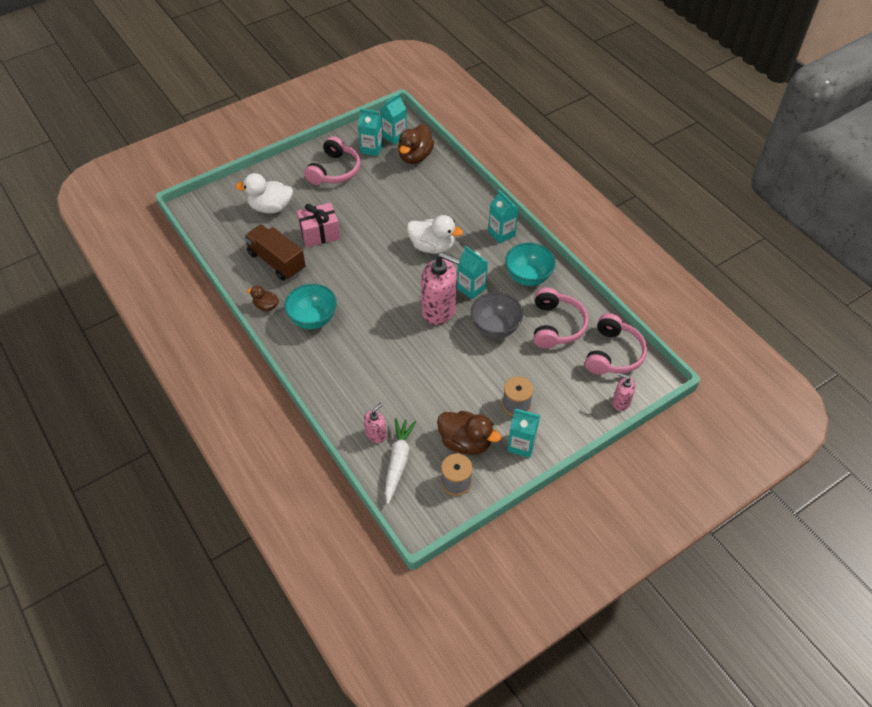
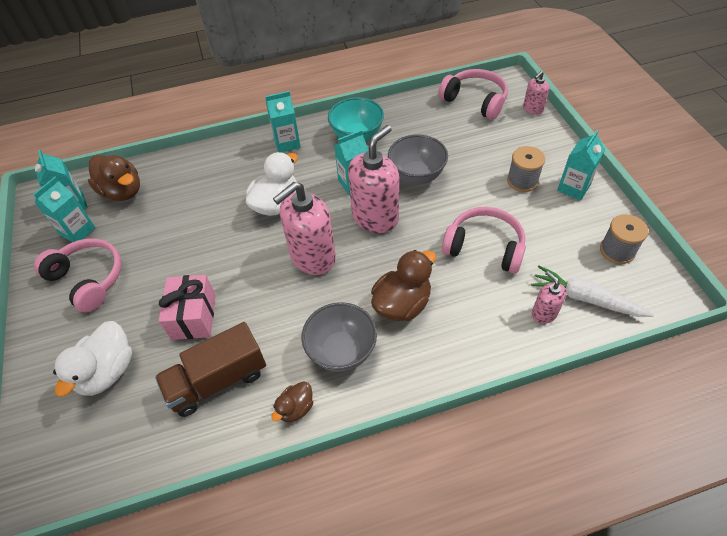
camera: 70 degrees left, 0 degrees up
turquoise bowl [284,284,337,329] -> grey bowl [302,302,377,372]
brown duck [437,411,501,455] -> brown duck moved to [371,250,436,321]
pink headphones [534,288,589,348] -> pink headphones moved to [442,207,526,274]
none -> pink soap dispenser [273,182,336,275]

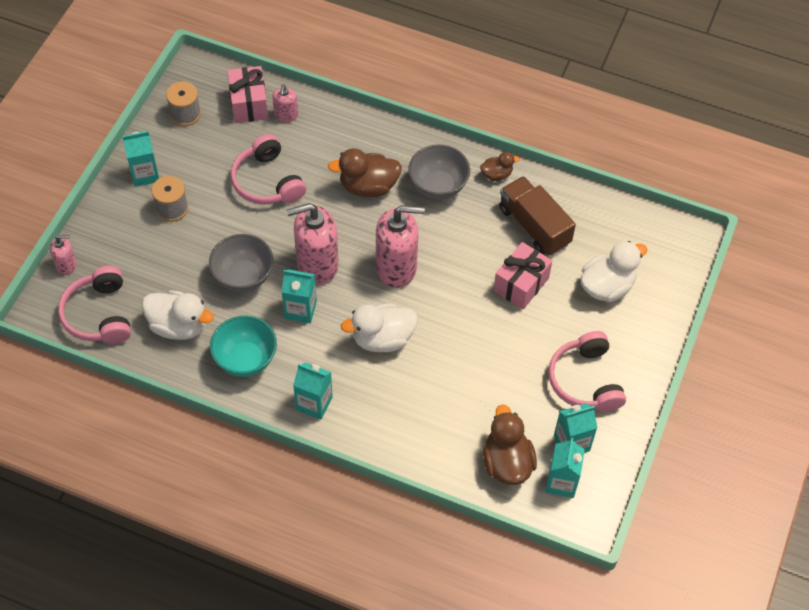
camera: 145 degrees left, 5 degrees up
brown truck [155,322,266,417] -> brown truck turned 135 degrees counterclockwise [499,176,576,256]
white carrot [531,265,654,317] -> pink gift [227,66,268,123]
none -> white duck [142,290,214,340]

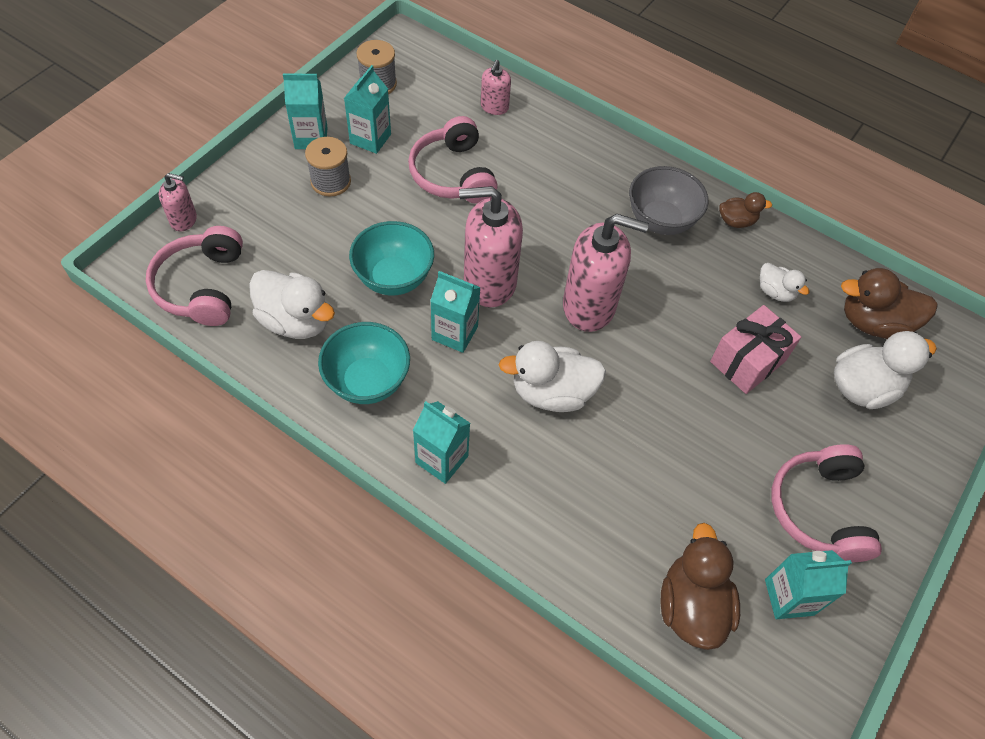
camera: 10 degrees right, 0 degrees up
grey bowl [209,234,274,292] -> turquoise bowl [349,221,434,295]
pink gift [227,66,268,123] -> none
brown duck [328,148,402,197] -> brown duck moved to [841,268,938,339]
brown truck [499,176,576,256] -> white duck [760,263,810,302]
turquoise carton [545,438,585,498] -> turquoise carton moved to [344,65,391,154]

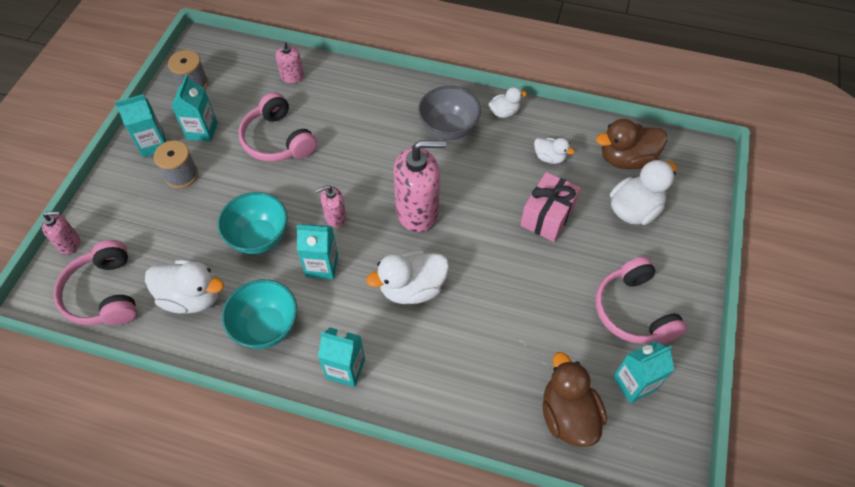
camera: 15 degrees left, 0 degrees up
pink soap dispenser [459,186,523,307] -> pink soap dispenser [315,185,346,227], size x0.50
brown duck [719,192,772,228] -> white duck [488,87,527,118]

